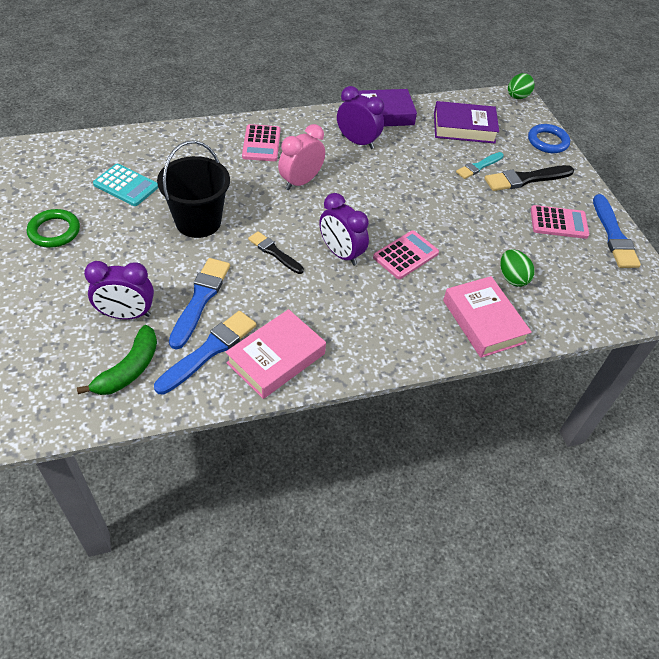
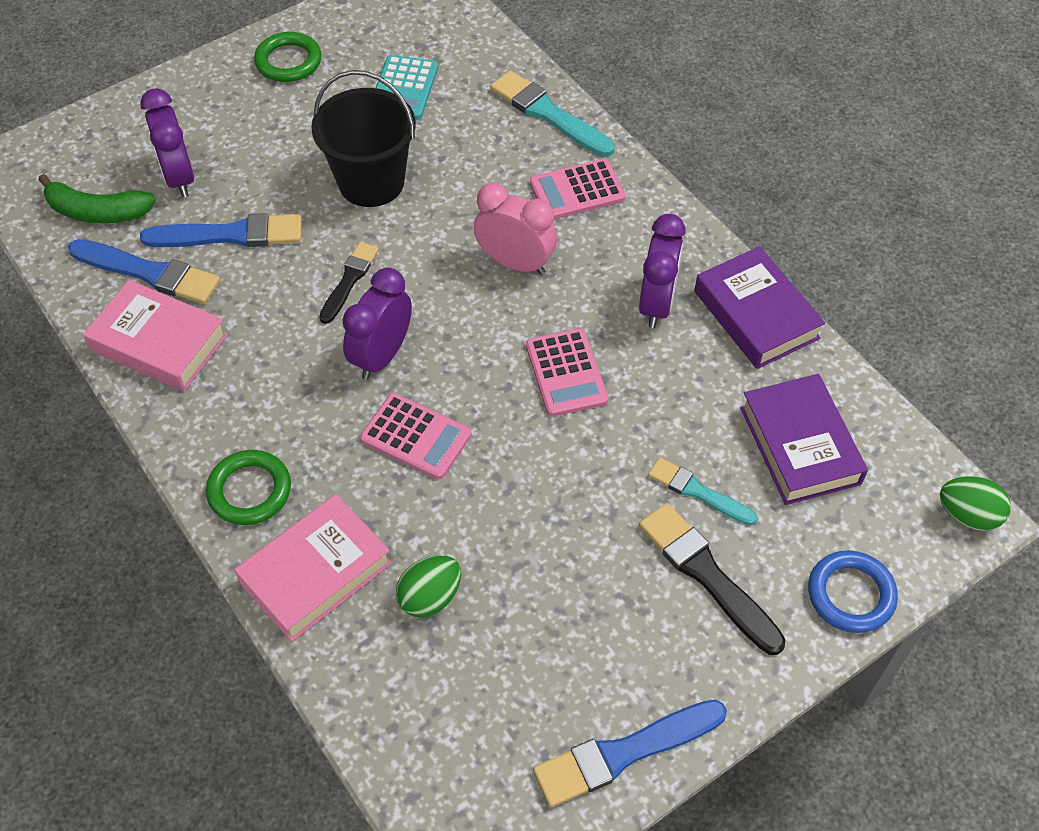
camera: 75 degrees right, 5 degrees up
pink calculator [531,205,589,239] -> pink calculator moved to [526,328,608,417]
none -> green ring [206,450,291,525]
none -> turquoise brush [490,70,614,157]

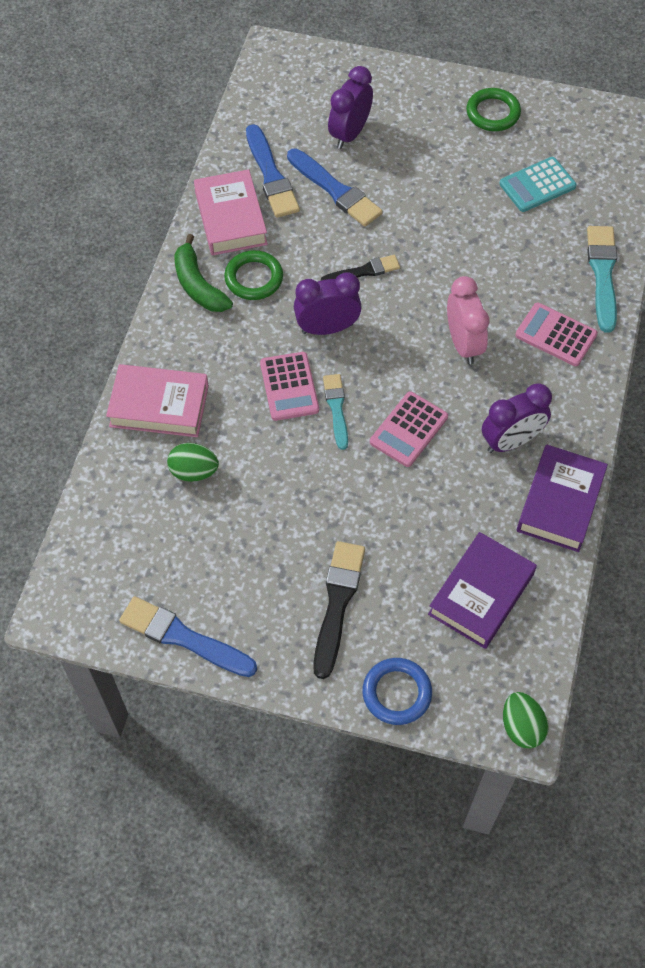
camera: 50 degrees right, 5 degrees up
green banana [38,174,156,223] -> green banana moved to [174,234,233,312]
green ring [206,450,291,525] -> green ring moved to [224,250,283,300]
black bucket [311,70,416,207] -> none
turquoise brush [648,457,758,525] -> turquoise brush moved to [323,374,348,450]

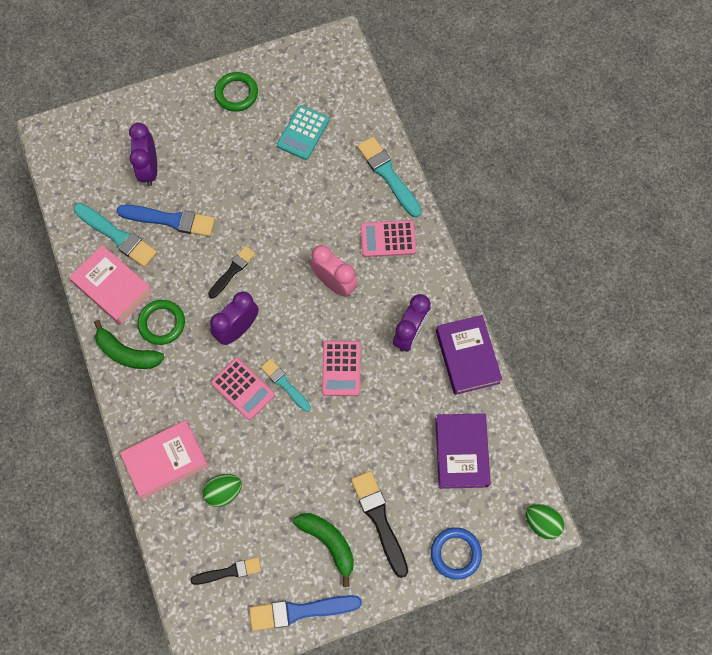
camera: 35 degrees left, 10 degrees up
blue brush [246,124,300,218] -> turquoise brush [74,203,157,267]
none -> black brush [191,557,261,585]
none -> green banana [293,513,354,587]

